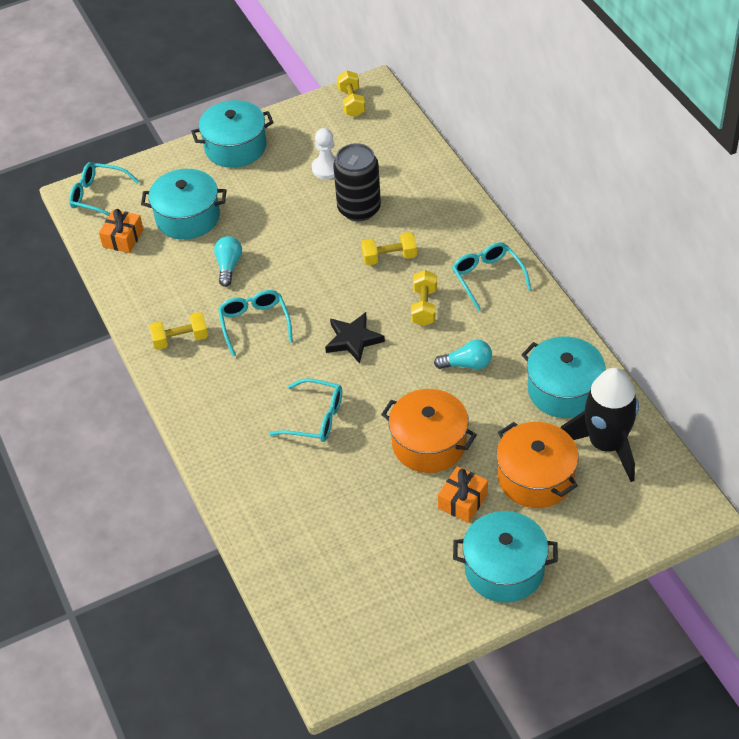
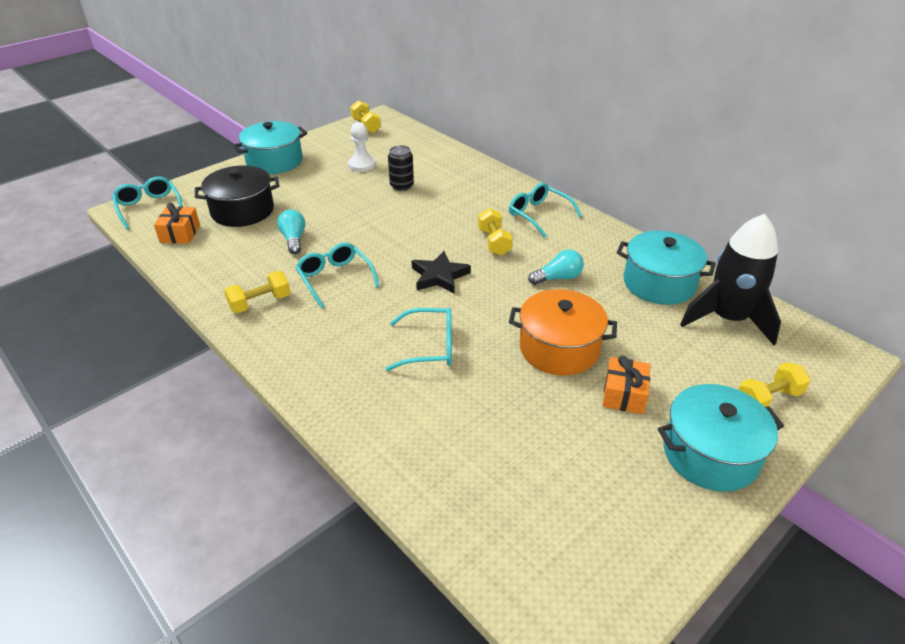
camera: 20 degrees left, 10 degrees down
turquoise glasses [69,162,140,216] -> turquoise glasses turned 60 degrees clockwise [112,176,183,229]
turquoise pot [141,169,226,240] -> black pot [195,165,279,227]
black can [333,143,381,221] -> black can [388,145,414,191], size x0.61
yellow dumbbell [361,232,417,265] -> yellow dumbbell moved to [738,362,810,407]
orange pot [496,422,579,508] -> none

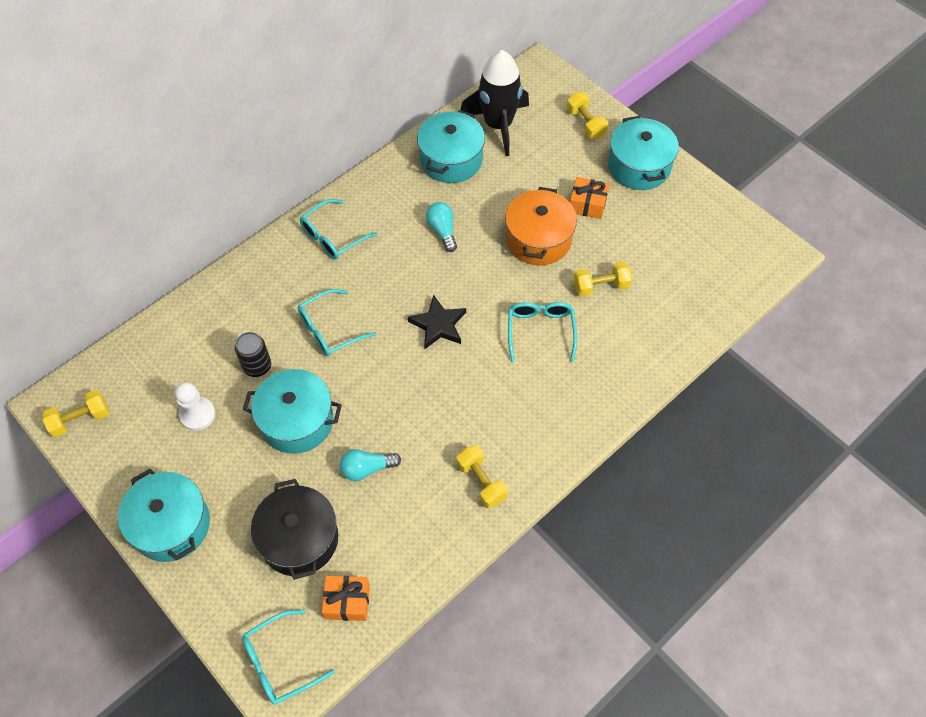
camera: 90 degrees left, 20 degrees up
turquoise glasses [295,242,380,308] -> turquoise glasses moved to [298,289,376,356]
yellow dumbbell [478,208,513,256] -> yellow dumbbell moved to [574,262,632,297]
none -> turquoise pot [243,369,342,454]

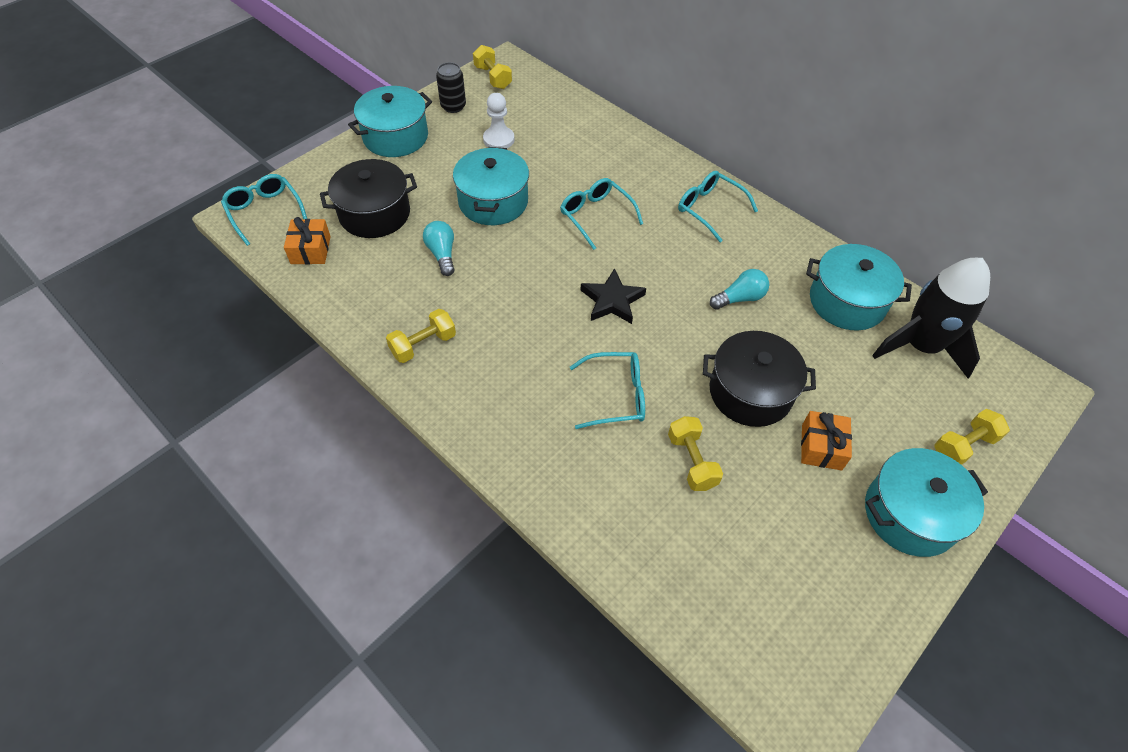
camera: 85 degrees right, 5 degrees down
black can [235,332,271,377] -> black can moved to [436,62,466,113]
orange pot [505,187,577,265] -> black pot [703,331,816,427]

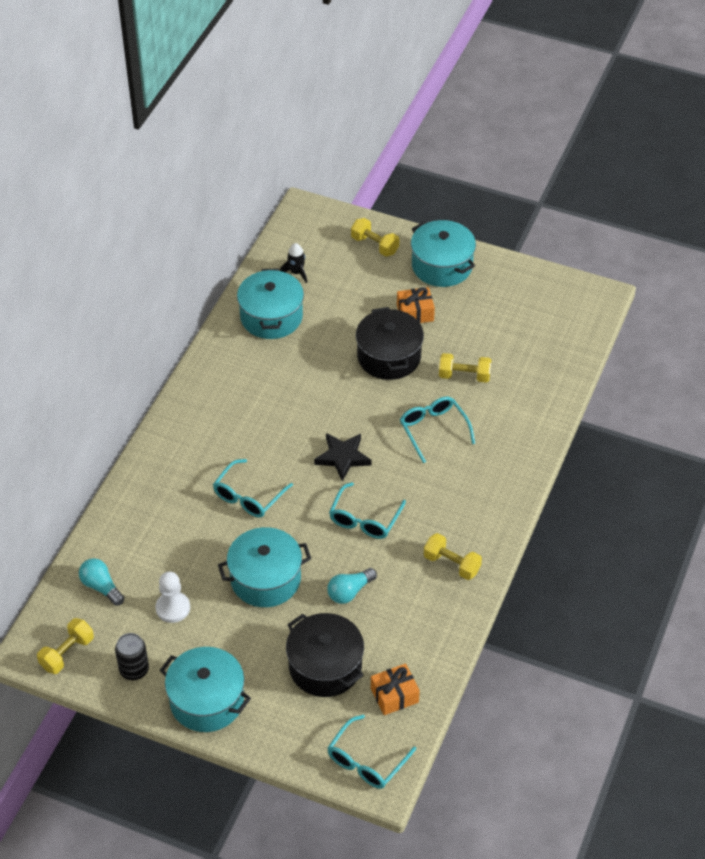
camera: 110 degrees left, 5 degrees down
yellow dumbbell [668,416,723,491] -> yellow dumbbell turned 45 degrees clockwise [439,353,491,383]
turquoise glasses [678,171,758,243] -> turquoise glasses moved to [329,482,406,539]
turquoise light bulb [710,269,769,310] -> turquoise light bulb moved to [79,558,124,606]
black rocket [872,258,990,379] -> black rocket [280,243,307,283], size x0.42

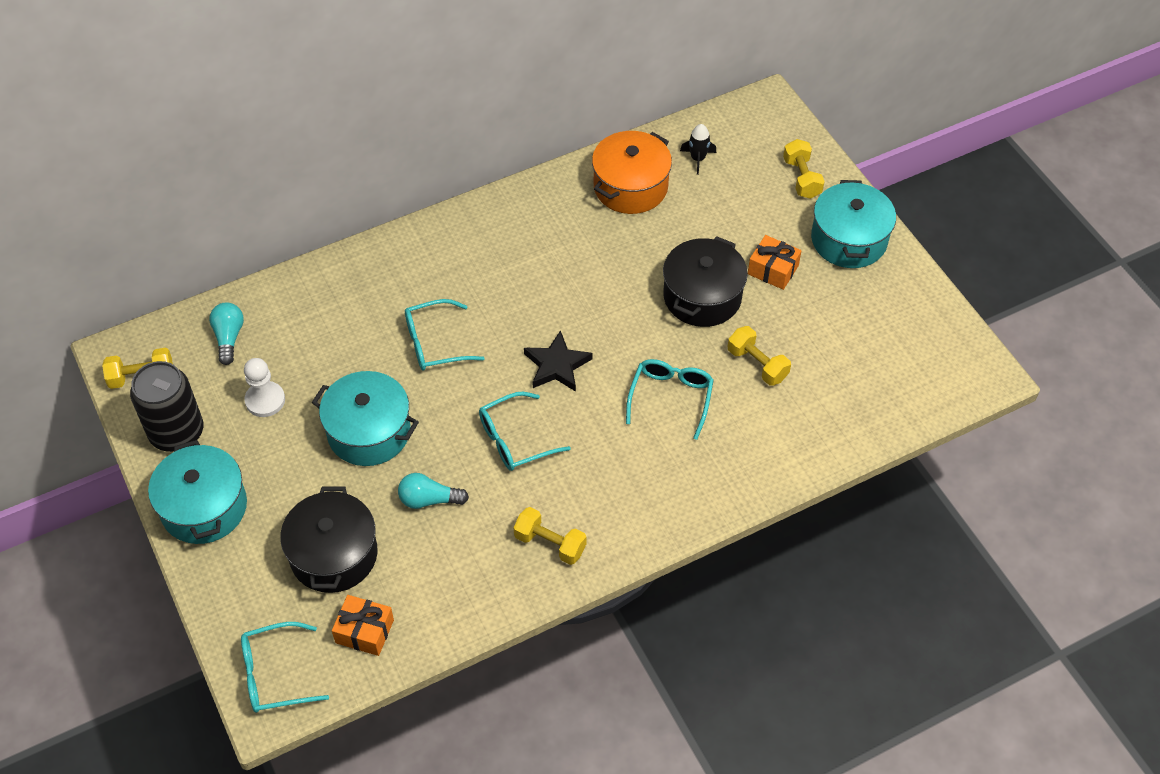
camera: 40 degrees right, 5 degrees up
black can [115,633,149,680] -> black can [130,361,203,452], size x1.64
turquoise pot [237,268,304,339] -> orange pot [592,131,672,214]
yellow dumbbell [424,533,482,580] -> yellow dumbbell turned 45 degrees counterclockwise [514,507,587,565]

